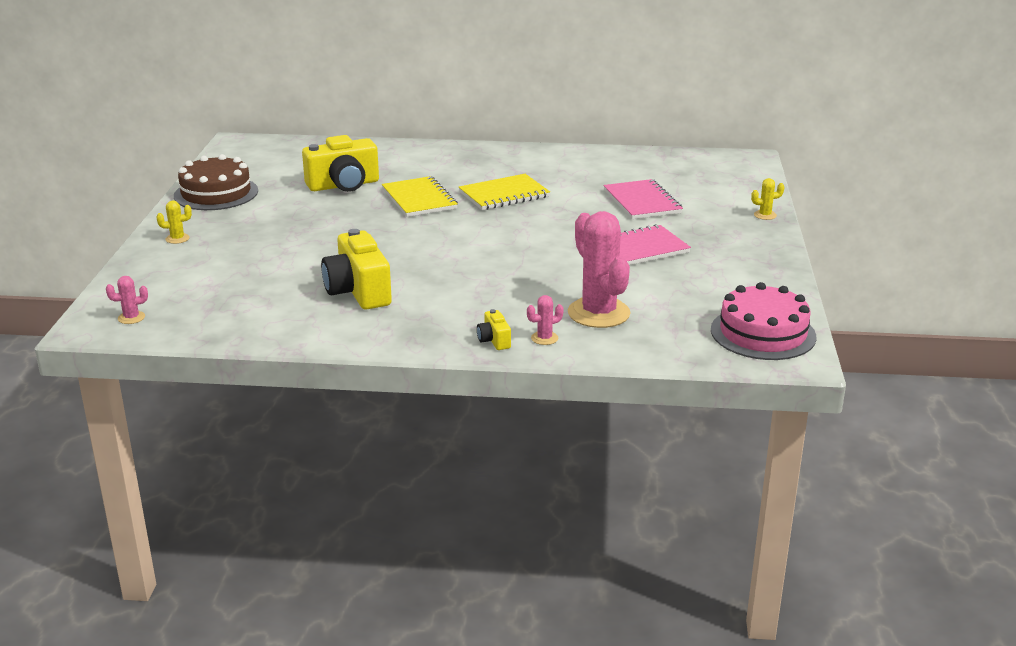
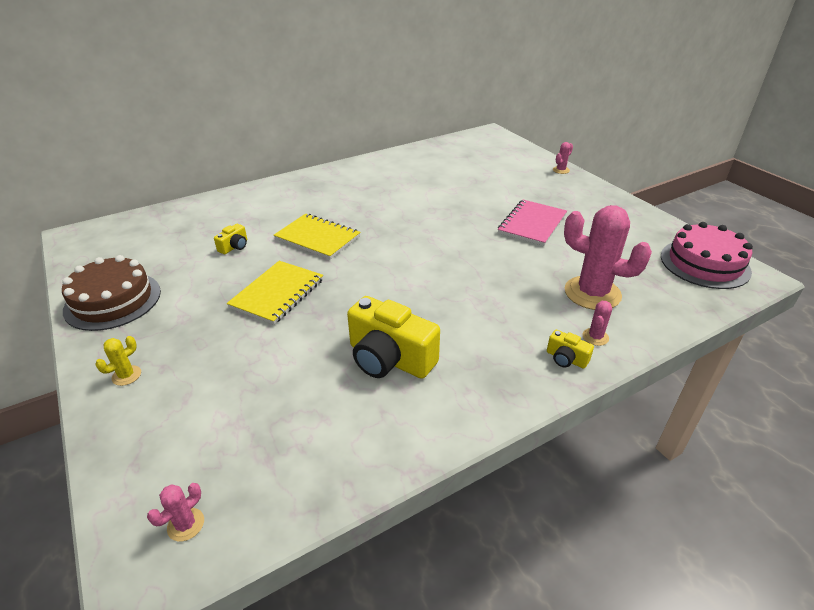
camera: 35 degrees left, 10 degrees up
yellow camera [302,135,379,192] -> yellow camera [214,224,247,254], size x0.46
yellow notebook [459,174,550,210] -> yellow notebook moved to [227,261,323,325]
pink notebook [603,179,683,219] -> none
yellow cactus [751,178,785,220] -> pink cactus [553,142,573,174]

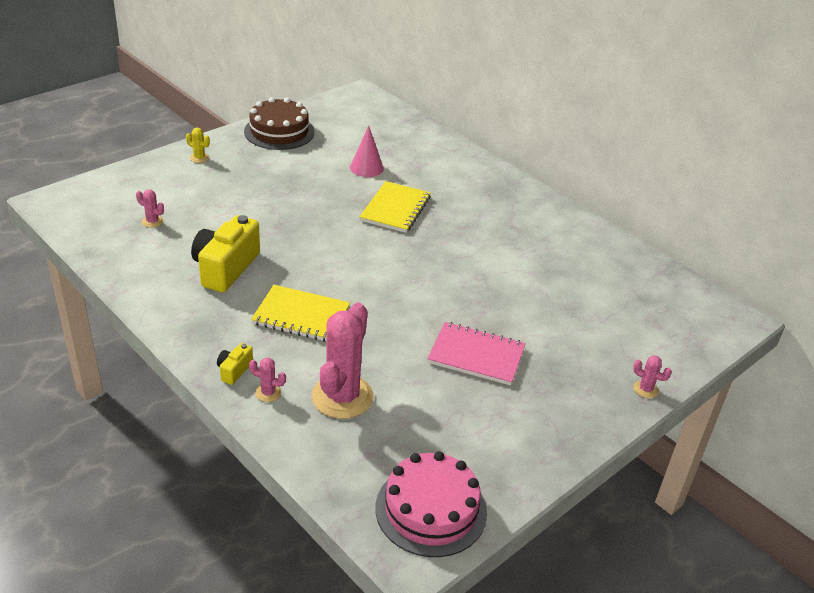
camera: 75 degrees right, 0 degrees up
pink cactus [147,483,204,542] -> pink cactus moved to [136,189,164,228]
yellow camera [214,224,247,254] -> pink cone [350,125,384,177]
yellow notebook [227,261,323,325] -> yellow notebook moved to [251,285,350,342]

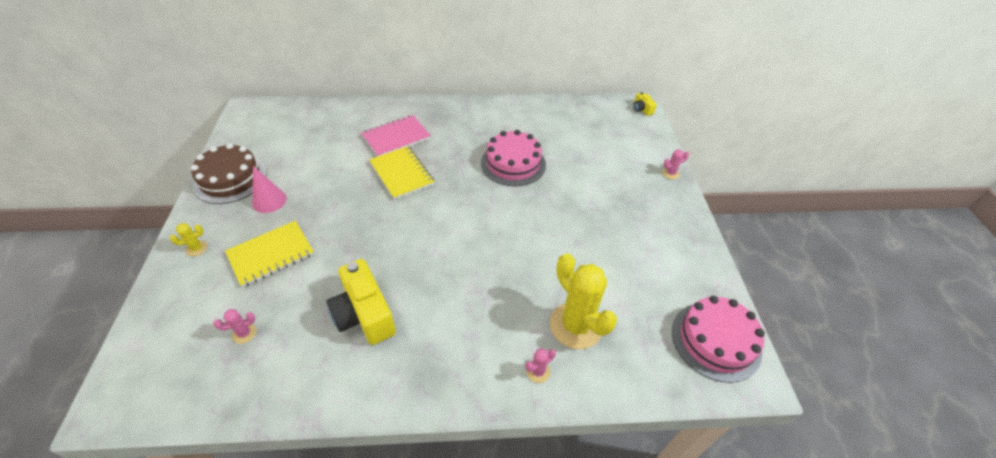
camera: 50 degrees left, 10 degrees up
yellow camera [217,343,253,385] -> yellow camera moved to [633,92,657,116]
yellow notebook [251,285,350,342] -> yellow notebook moved to [225,221,314,287]
pink cactus [312,302,374,419] -> yellow cactus [550,253,617,349]
pink cone [350,125,384,177] -> pink cone moved to [252,166,287,213]
pink notebook [427,322,526,386] -> pink notebook moved to [361,115,431,157]
none -> pink cake [481,130,546,187]

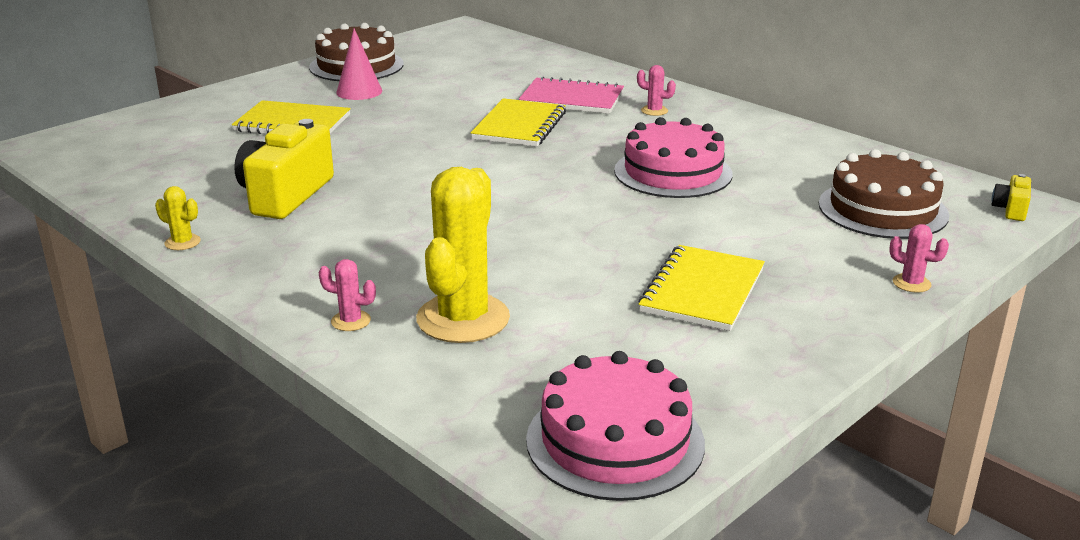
camera: 50 degrees right, 20 degrees down
yellow cactus [170,223,208,256] -> yellow cactus moved to [155,186,201,250]
pink cactus [213,309,256,344] -> pink cactus moved to [637,65,676,116]
none -> yellow notebook [638,245,765,331]
none -> brown cake [819,149,949,239]

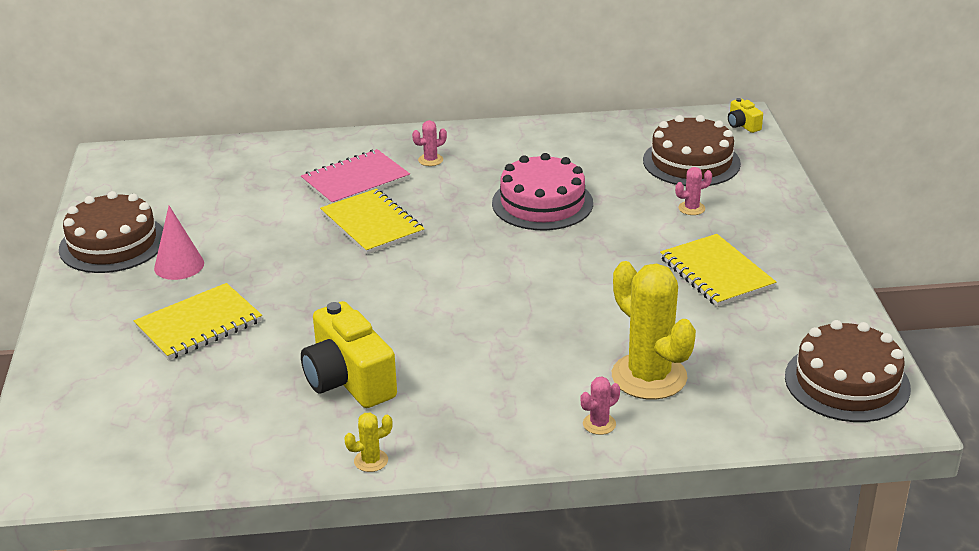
camera: 50 degrees left, 5 degrees up
pink cake [526,351,705,501] -> brown cake [785,320,911,422]
pink cactus [889,224,949,293] -> pink cactus moved to [675,167,712,215]

